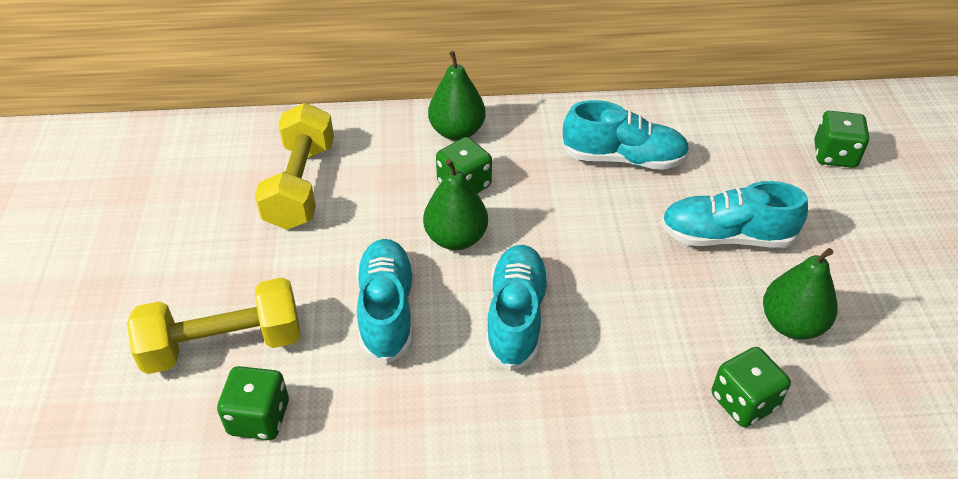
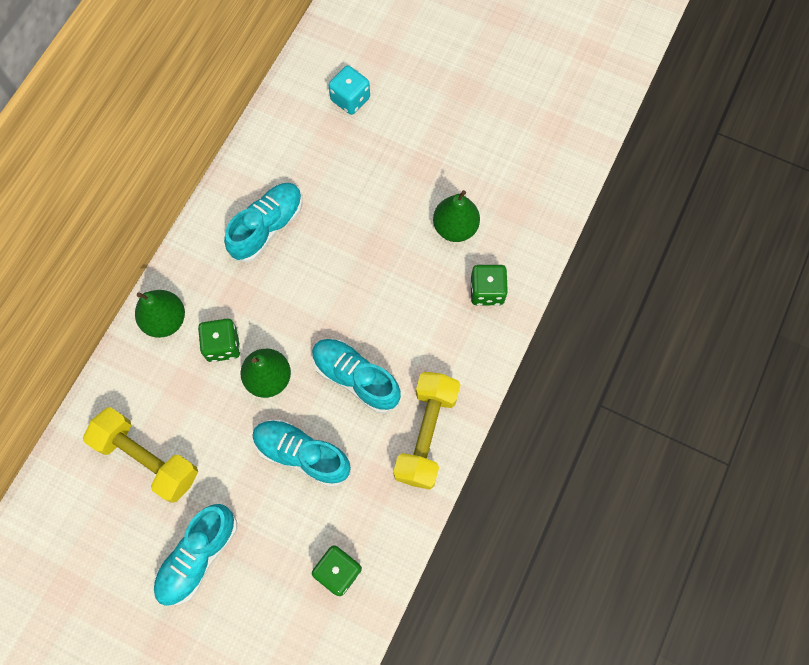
camera: 60 degrees left, 25 degrees up
yellow dumbbell [127,277,300,374] -> yellow dumbbell moved to [393,372,460,490]
turquoise shoe [661,181,808,248] -> turquoise shoe moved to [153,504,237,606]
green dice [814,111,869,168] -> turquoise dice [328,66,370,115]

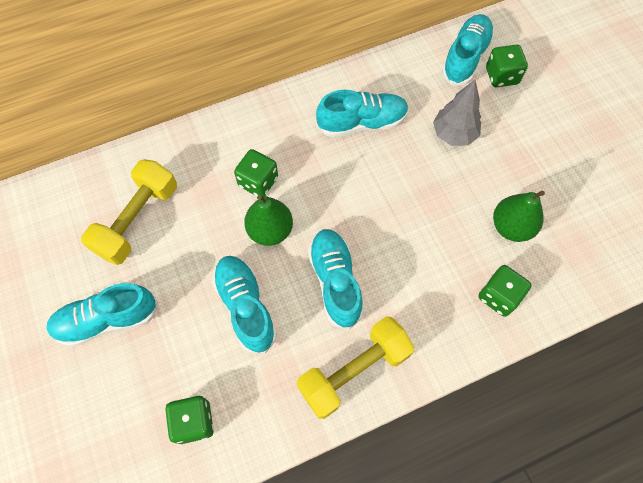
camera: 40 degrees right, 5 degrees down
yellow dumbbell [83,407,198,503] -> yellow dumbbell turned 45 degrees clockwise [81,159,177,265]
green pear [135,290,185,338] -> none
turquoise dice [328,66,370,115] -> green dice [486,44,528,87]
none -> grey tree [433,80,481,146]
none -> turquoise shoe [442,14,494,86]

